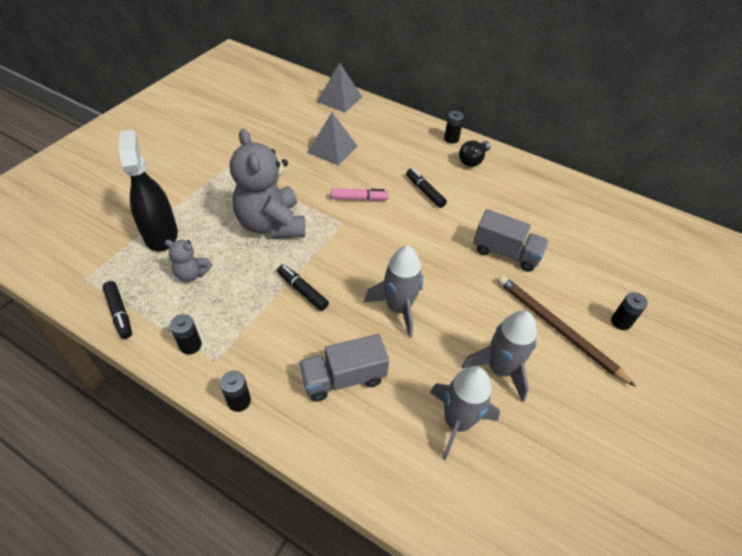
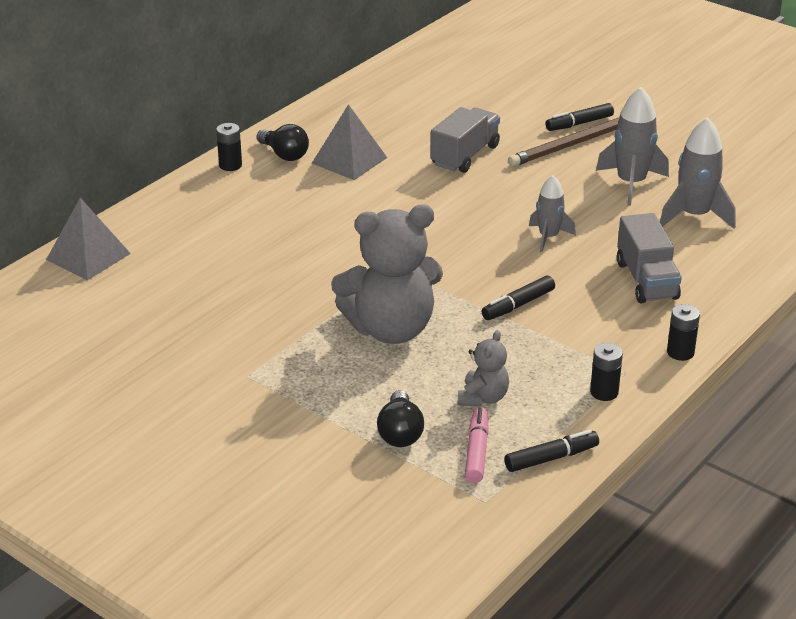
camera: 80 degrees left, 15 degrees down
black spray bottle [119,130,178,252] -> black light bulb [377,390,424,447]
grey pyramid [307,112,357,166] -> grey pyramid moved to [312,104,387,180]
pink marker [331,188,389,201] -> pink marker moved to [465,407,489,483]
grey rocket [364,246,423,338] -> grey rocket [529,175,576,252], size x0.64
black marker [406,169,447,208] -> black marker moved to [545,103,614,131]
black battery [611,292,648,330] -> none

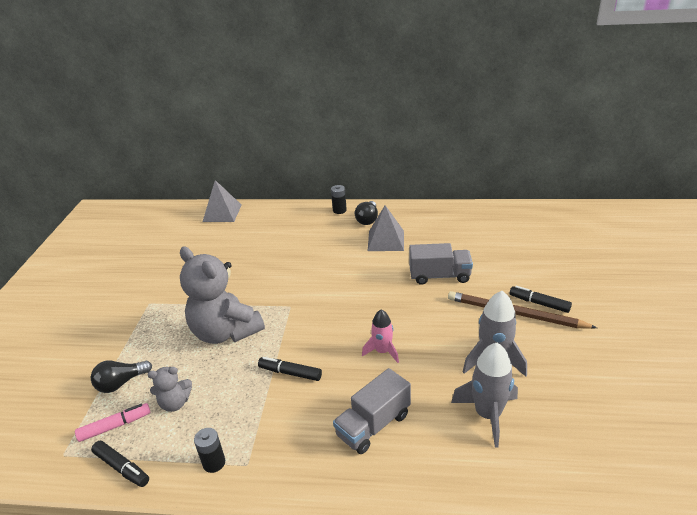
camera: 60 degrees right, 0 degrees up
grey rocket [529,175,576,252] -> pink rocket [362,309,399,363]
black battery [667,304,700,361] -> none

